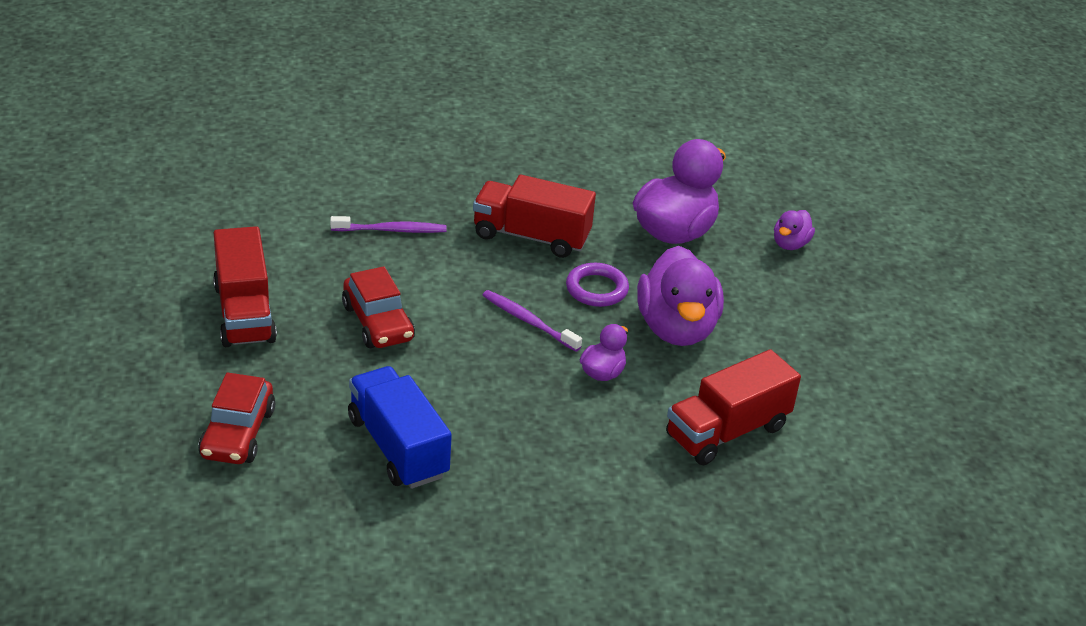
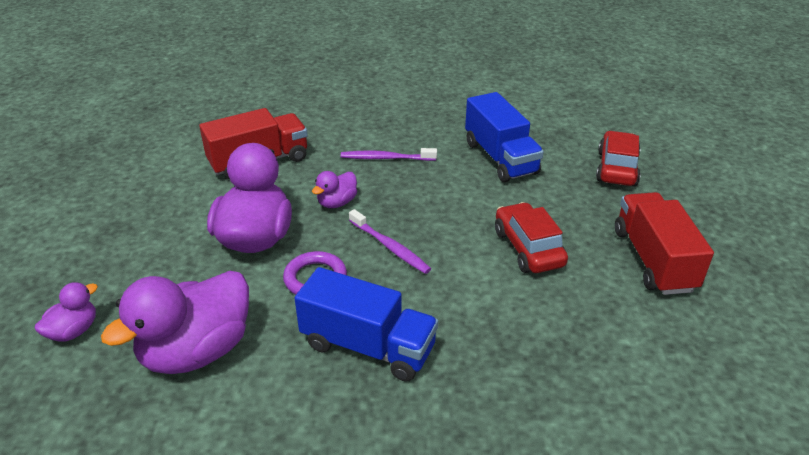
camera: 170 degrees left, 0 degrees up
purple toothbrush [330,216,447,233] -> purple toothbrush moved to [341,148,437,161]
red truck [473,175,596,258] -> blue truck [294,267,438,382]

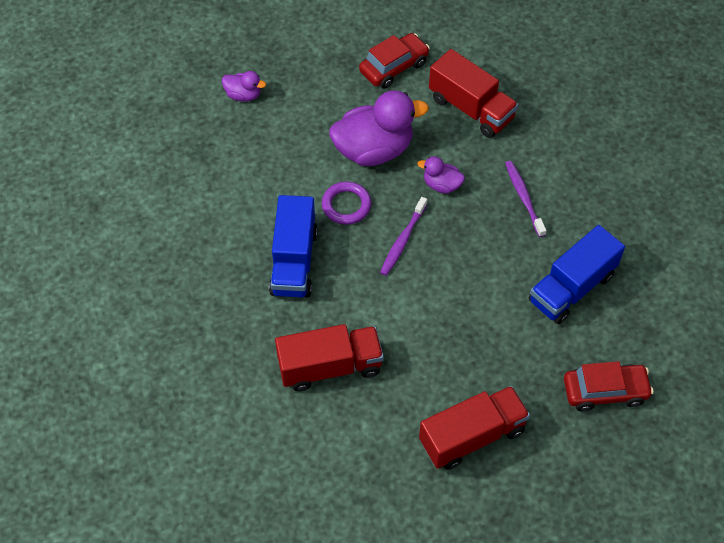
camera: 70 degrees right, 20 degrees up
purple duck [101,271,249,374] -> none
red car [495,202,568,273] -> red car moved to [359,33,430,89]
none -> red truck [275,324,384,391]

